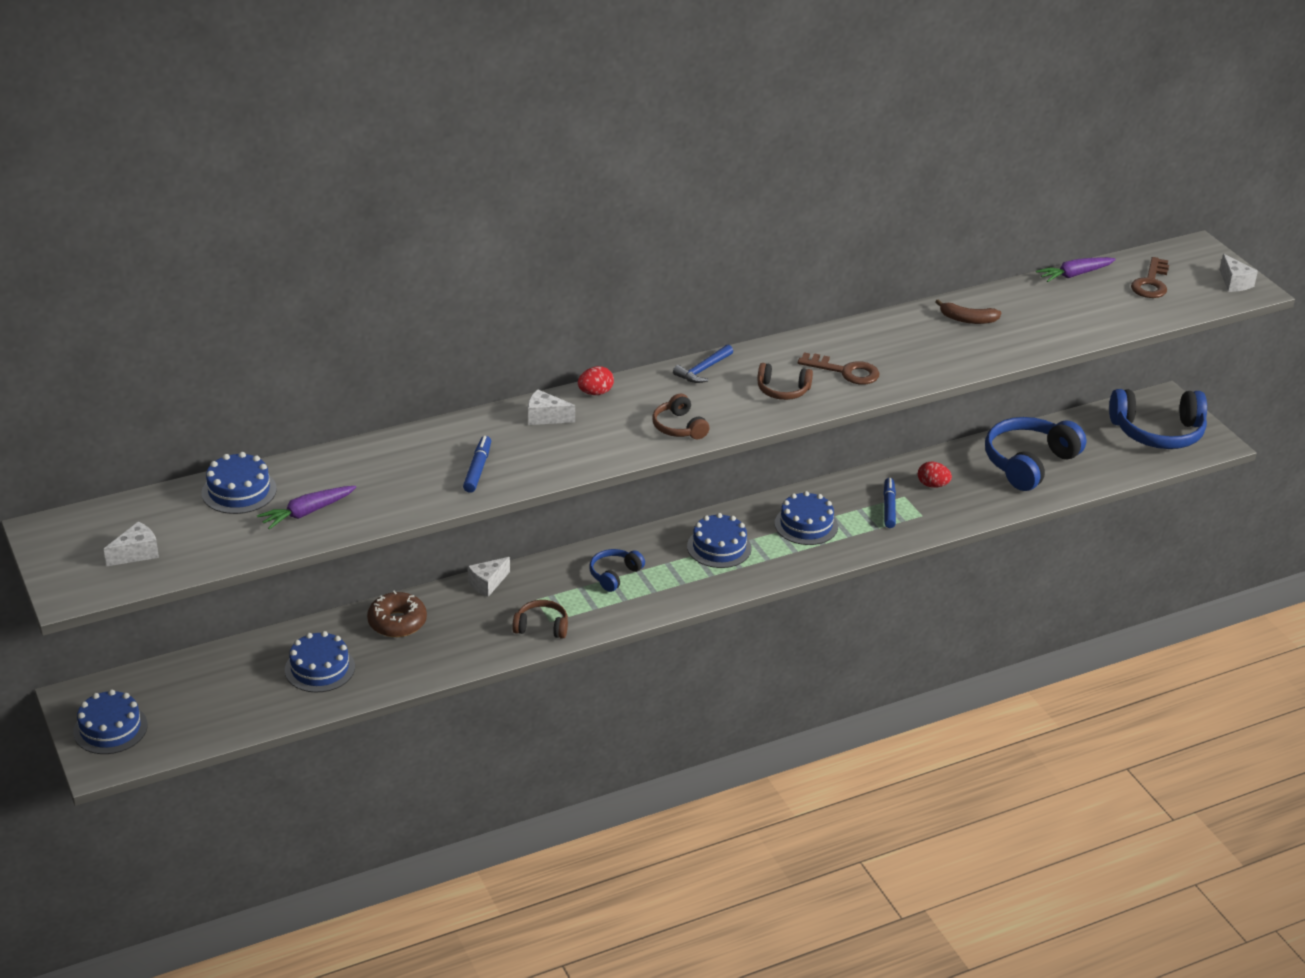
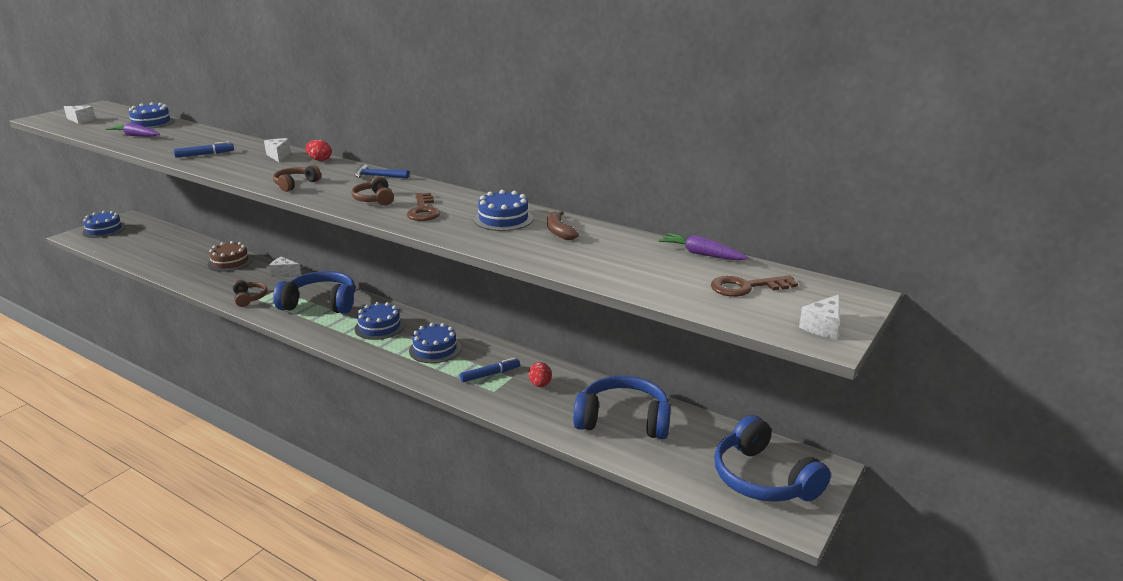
camera: 60 degrees right, 10 degrees down
blue cake [285,631,355,693] -> blue cake moved to [474,190,533,231]
brown donut [367,590,427,637] -> brown cake [208,241,253,272]
blue headphones [589,549,645,592] -> blue headphones [273,271,355,314], size x1.97

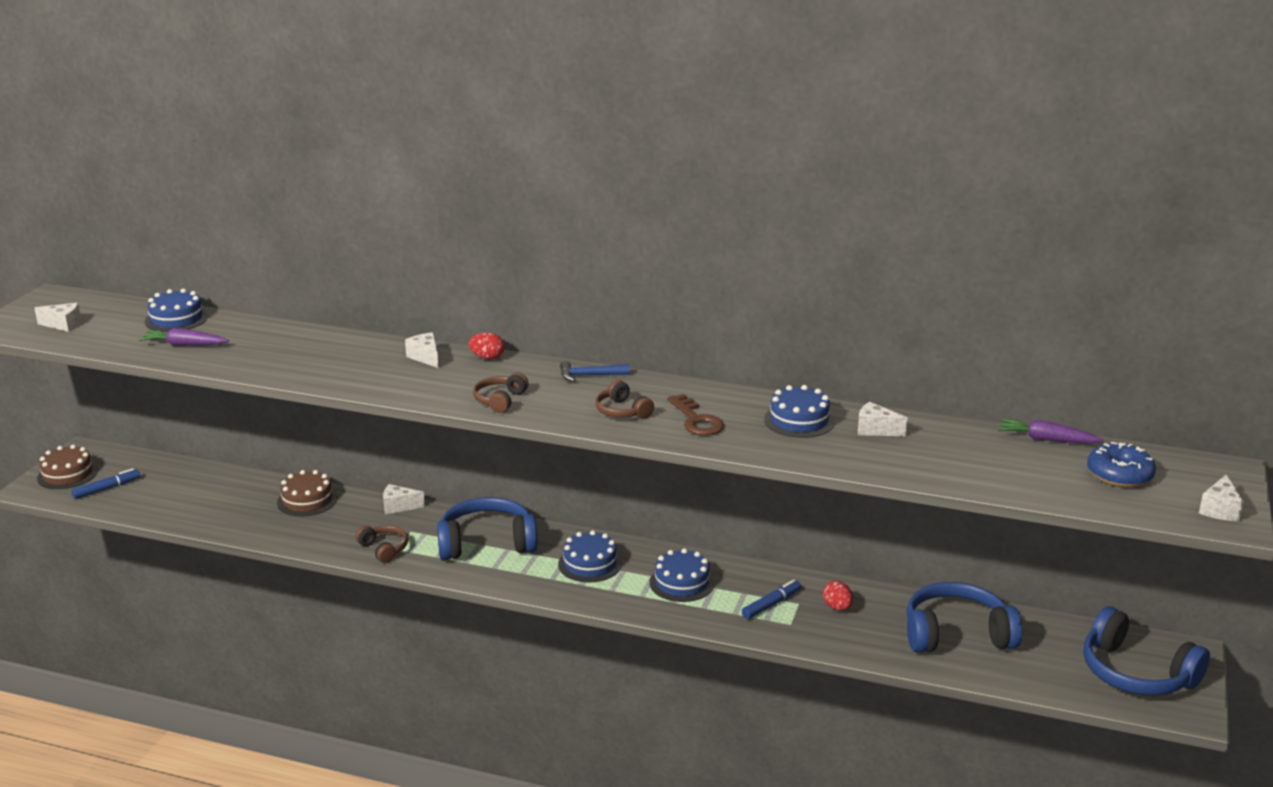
camera: 15 degrees left, 0 degrees up
blue cake [82,211,126,238] -> brown cake [37,444,98,489]
blue marker [174,141,234,158] -> blue marker moved to [72,468,140,499]
brown banana [547,211,579,240] -> white cheese [858,402,908,436]
brown key [711,275,798,297] -> blue donut [1087,442,1156,487]

